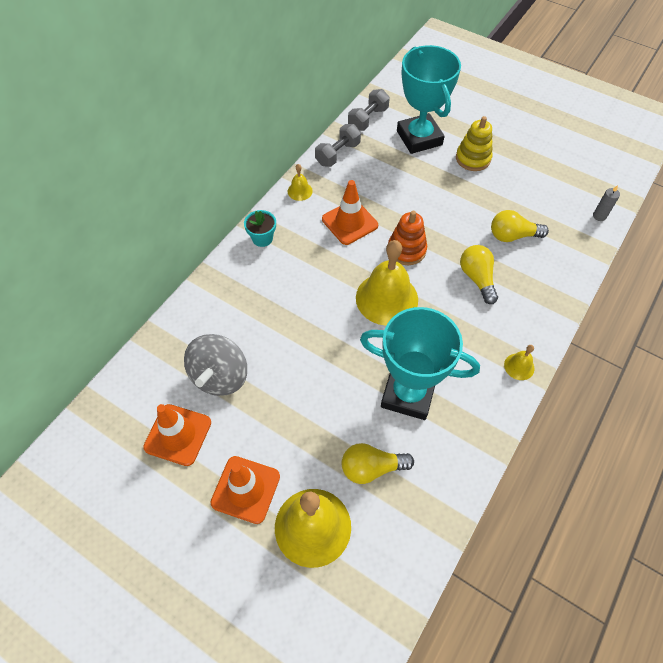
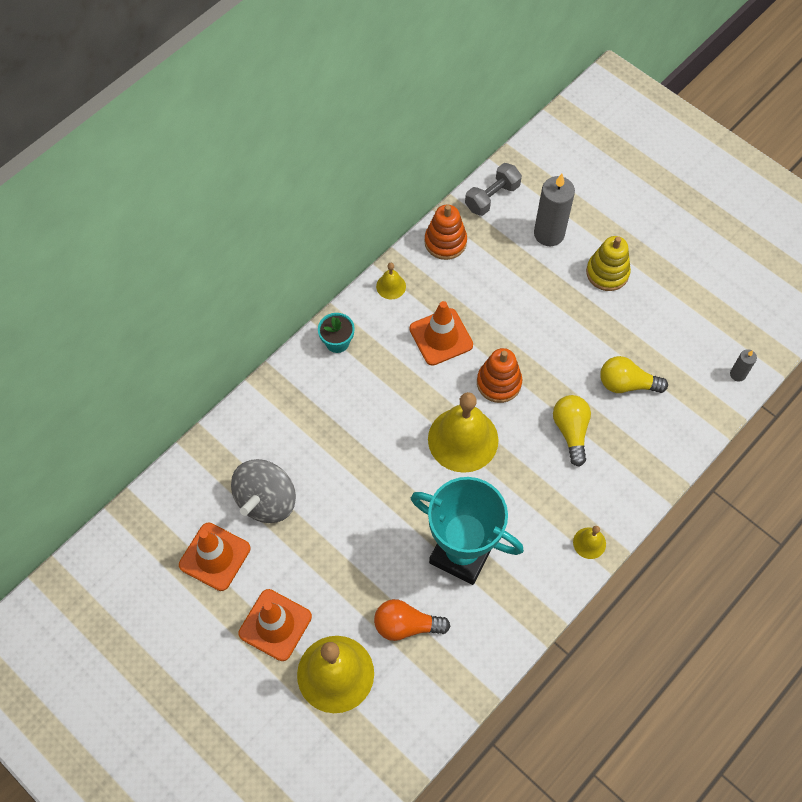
camera: 10 degrees right, 5 degrees up
grey dumbbell [315,124,361,167] -> orange stacking toy [424,205,467,260]
yellow light bulb [342,443,414,484] -> orange light bulb [374,599,450,641]
turquoise trophy [397,45,461,154] -> grey candle [534,174,575,246]

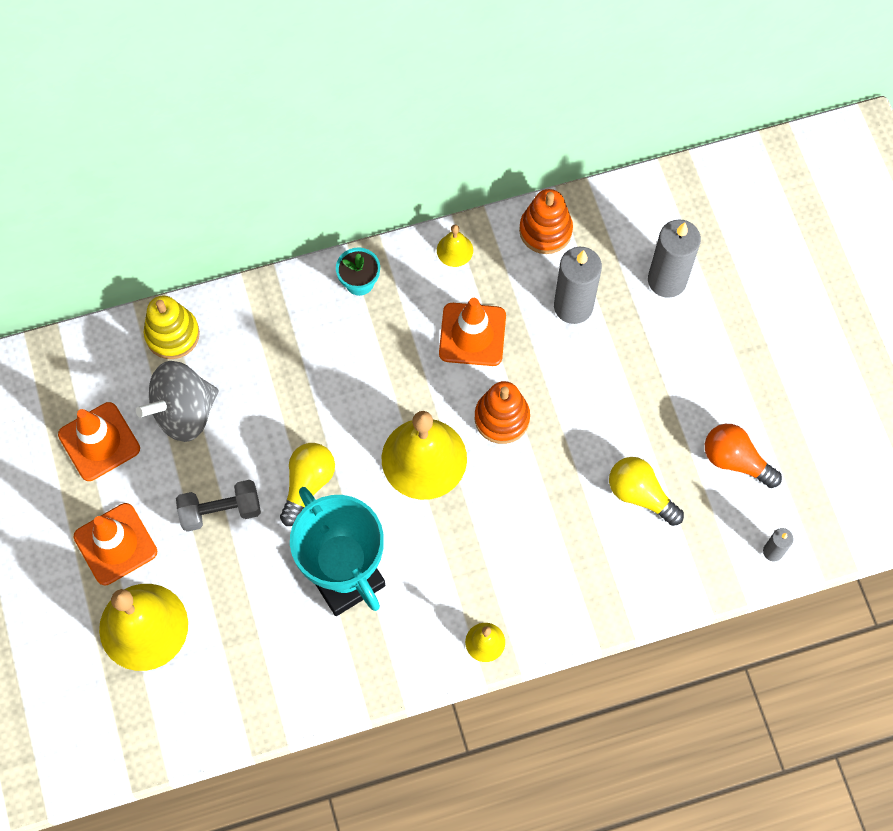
camera: 30 degrees right, 5 degrees up
orange light bulb [374,599,450,641] -> orange light bulb moved to [705,424,782,488]
grey dumbbell [465,163,522,216] -> grey dumbbell moved to [176,480,261,532]
yellow light bulb [553,395,591,467] -> yellow light bulb moved to [280,443,335,526]
yellow stacking toy [586,236,631,291] -> yellow stacking toy moved to [144,296,200,359]
none -> grey candle [554,247,602,324]

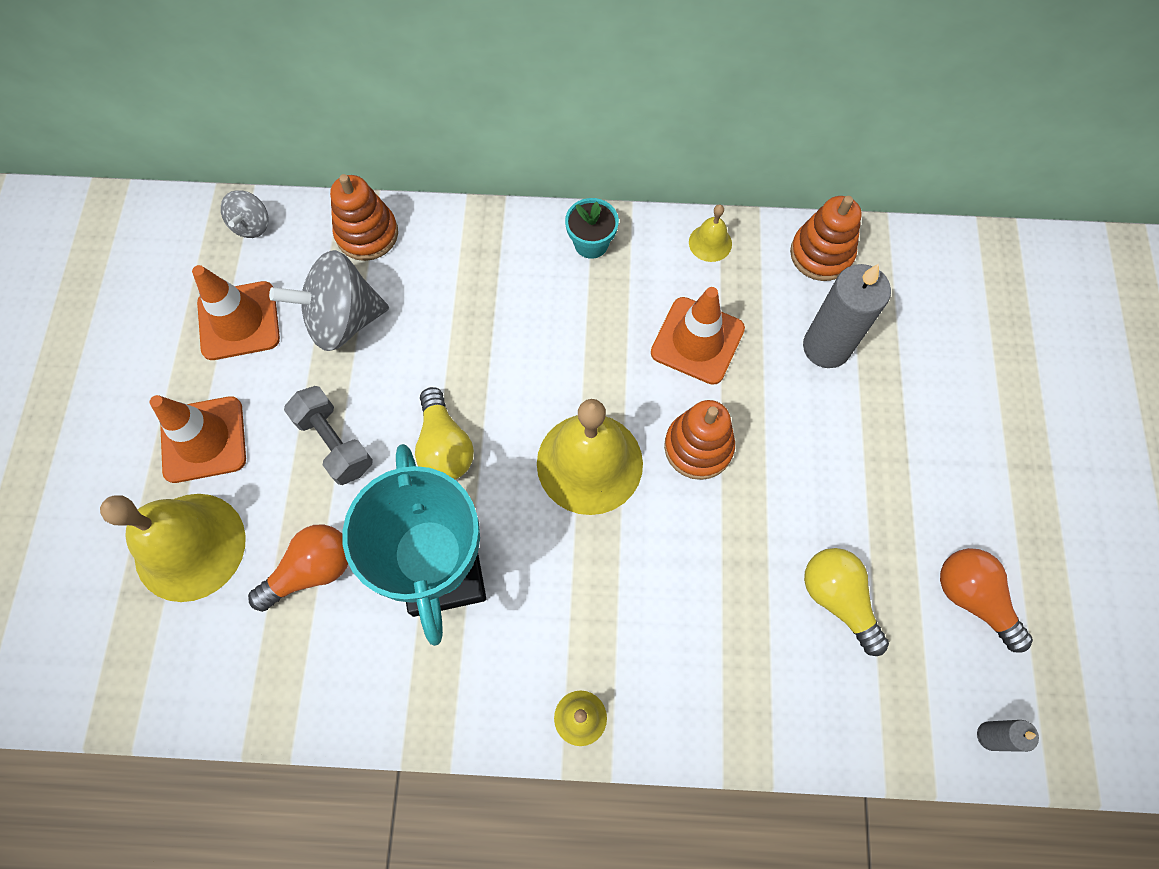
camera: 20 degrees right, 0 degrees up
yellow stacking toy [144,296,200,359] -> orange stacking toy [330,174,398,261]
grey dumbbell [176,480,261,532] -> grey dumbbell turned 45 degrees clockwise [284,386,373,485]
yellow light bulb [280,443,335,526] -> yellow light bulb turned 120 degrees clockwise [415,387,474,480]
grey candle [648,219,701,298] -> none
none -> grey spinning top [221,190,268,238]
none -> orange light bulb [248,525,348,612]

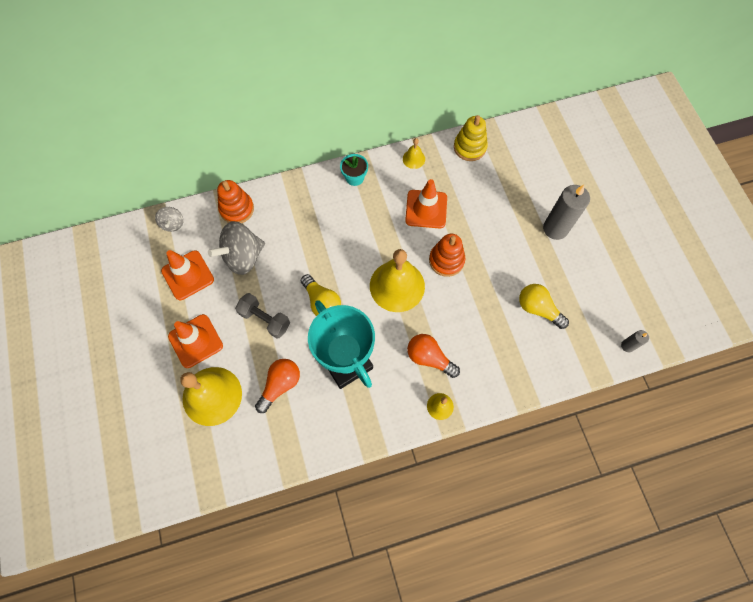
camera: 20 degrees left, 0 degrees up
orange stacking toy [790,196,862,281] -> yellow stacking toy [454,115,488,161]
grey candle [803,264,891,368] -> grey candle moved to [543,185,590,240]
orange light bulb [940,548,1033,653] -> orange light bulb moved to [407,334,460,378]

